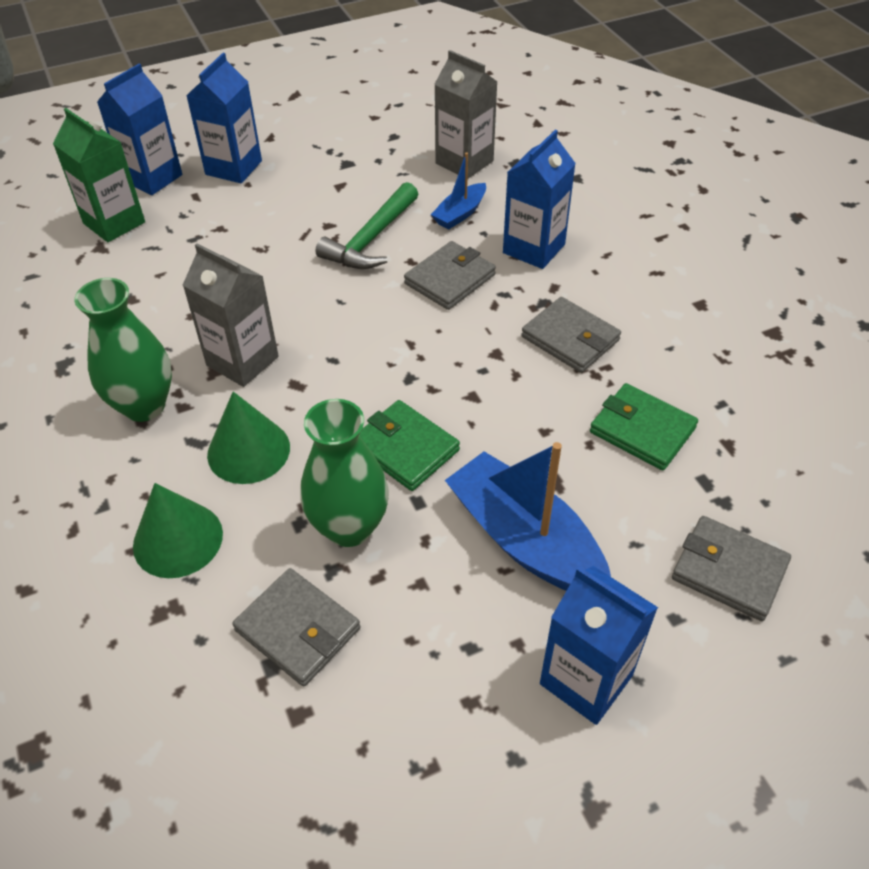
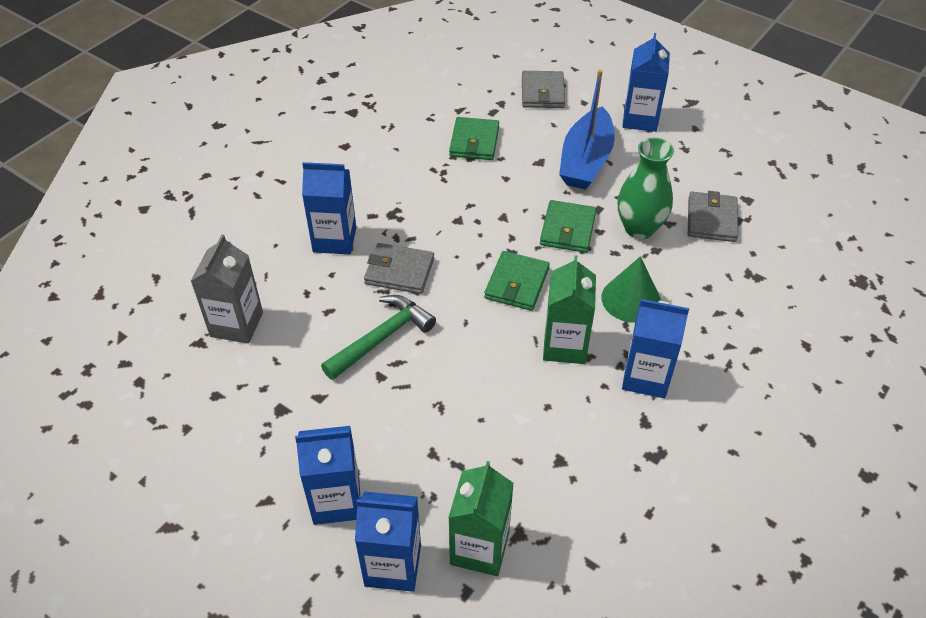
camera: 120 degrees left, 0 degrees up
green vase [74,278,172,422] -> blue carton [622,299,689,398]
green cone [133,483,223,578] -> none
grey carton [183,243,279,387] -> green carton [543,255,596,364]
green hammer [315,182,418,269] -> green hammer turned 45 degrees counterclockwise [321,295,436,380]
blue boat [431,153,486,229] -> none
grey wallet [521,297,621,373] -> none
none -> green wallet [484,251,550,311]

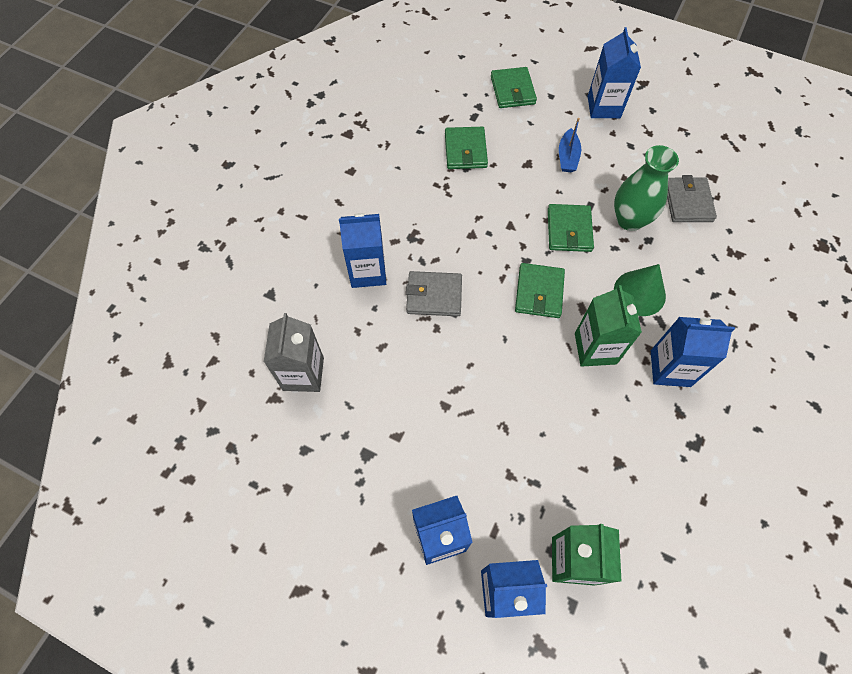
camera: 10 degrees left, 15 degrees up
green hammer [321,295,436,380] -> none
grey wallet [522,71,565,108] -> green wallet [491,67,537,108]
blue boat [559,70,615,190] -> blue boat [559,118,581,172], size x0.52

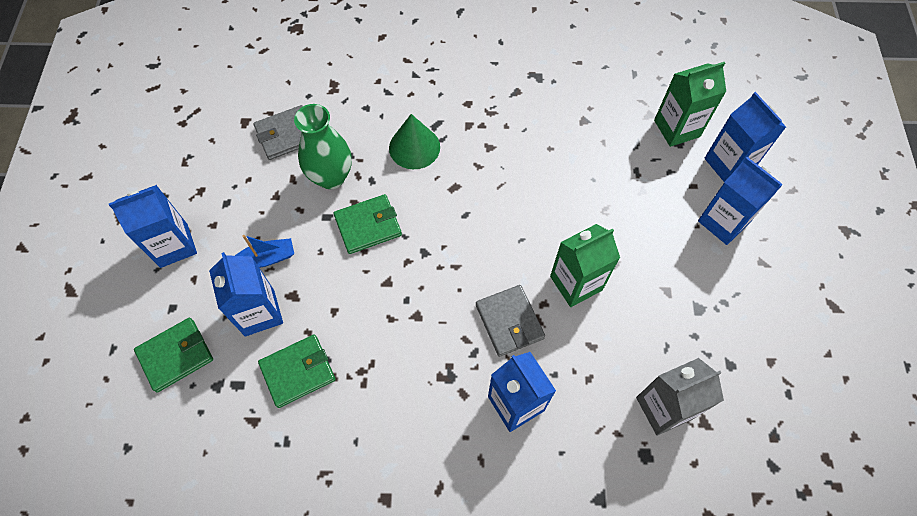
camera: 115 degrees left, 0 degrees up
green wallet [515,263,565,318] -> none
green carton [575,285,642,367] -> green carton moved to [550,224,620,307]
blue carton [651,317,735,387] -> blue carton moved to [209,252,283,337]

